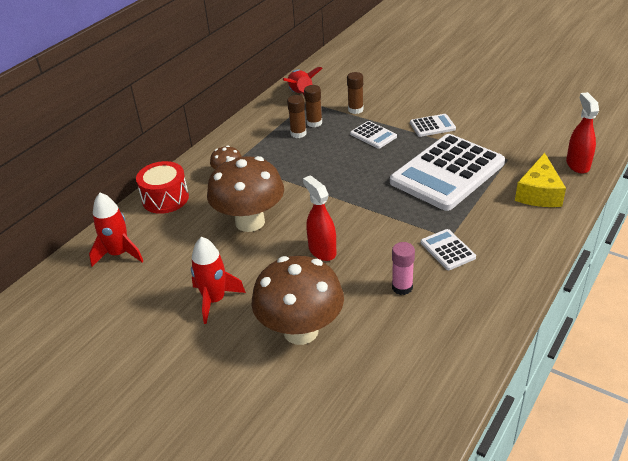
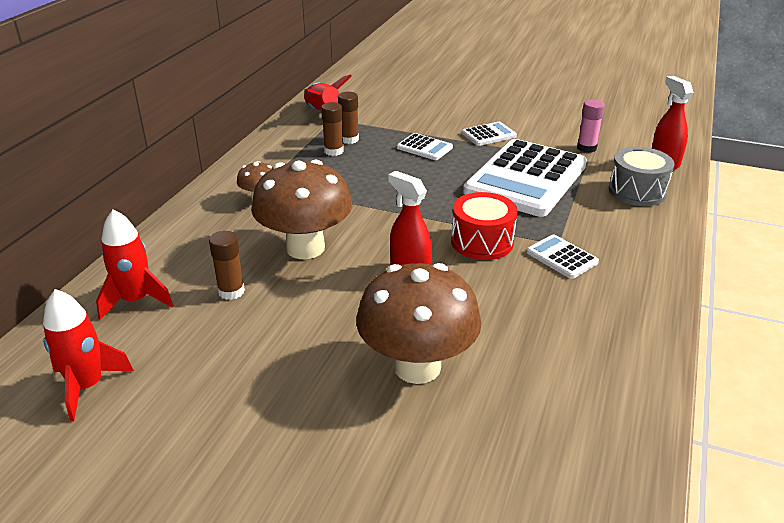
camera: 15 degrees left, 5 degrees down
red drum [136,161,189,214] -> red drum moved to [451,192,518,260]
red rocket [191,237,246,324] -> red rocket moved to [43,289,134,421]
brown glue stick [347,72,364,114] -> brown glue stick moved to [209,231,245,300]
pink glue stick [392,242,415,295] -> pink glue stick moved to [577,99,605,153]
yellow cheese [515,153,566,207] -> grey drum [609,147,674,206]

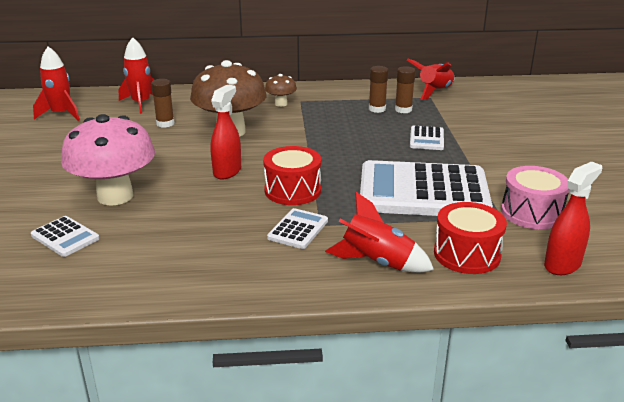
camera: 65 degrees right, 5 degrees down
brown mushroom [356,263,482,384] -> pink mushroom [61,114,155,206]
white calculator [462,122,517,146] -> white calculator moved to [31,216,100,257]
pink glue stick [577,99,605,153] -> pink drum [501,166,569,229]
grey drum [609,147,674,206] -> red drum [434,202,507,274]
none -> red rocket [325,192,434,273]

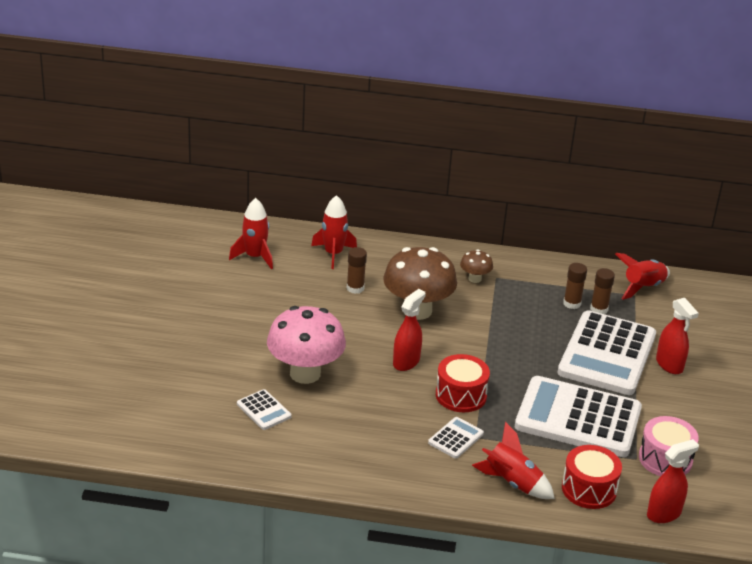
camera: 10 degrees right, 5 degrees up
white calculator [410,126,444,150] -> white calculator [557,310,656,395], size x2.35
none -> red spray bottle [656,298,699,374]

